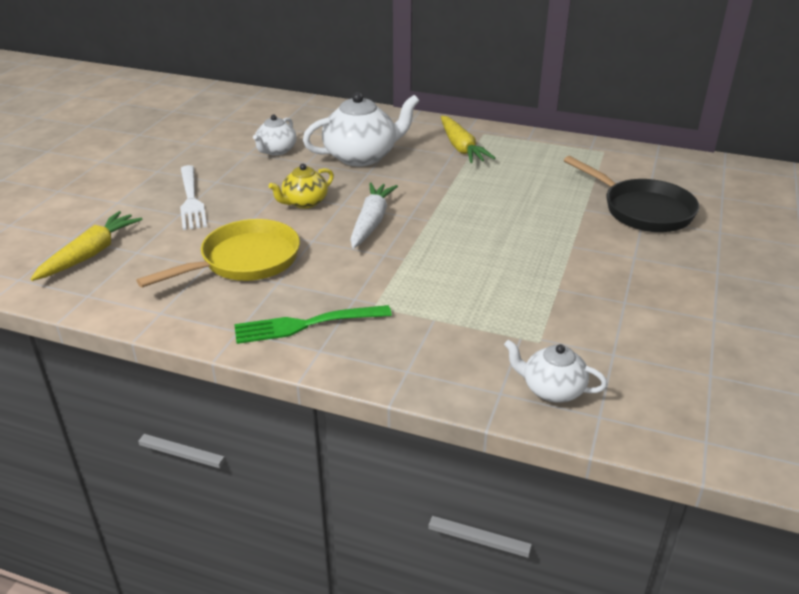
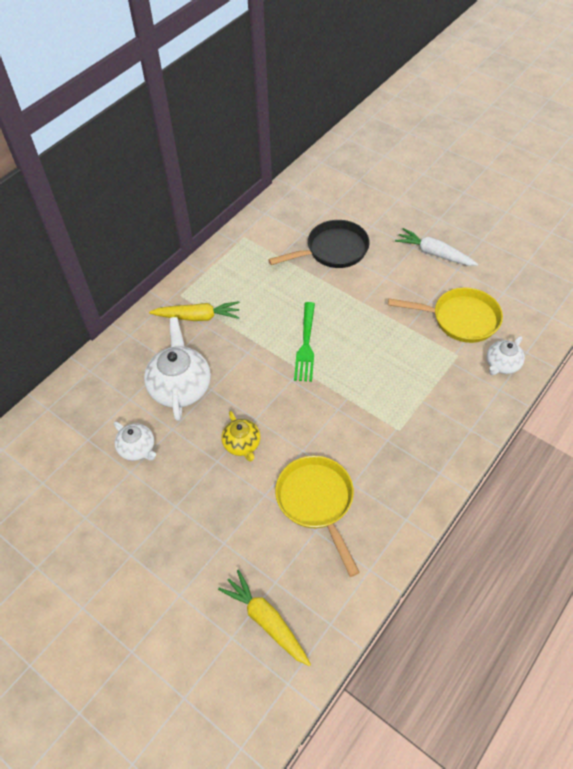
camera: 70 degrees left, 20 degrees up
white fork [180,165,207,230] -> none
green fork [234,305,392,344] -> green fork moved to [294,302,315,382]
white carrot [350,182,398,249] -> white carrot moved to [395,228,478,266]
none -> yellow pan [388,287,503,343]

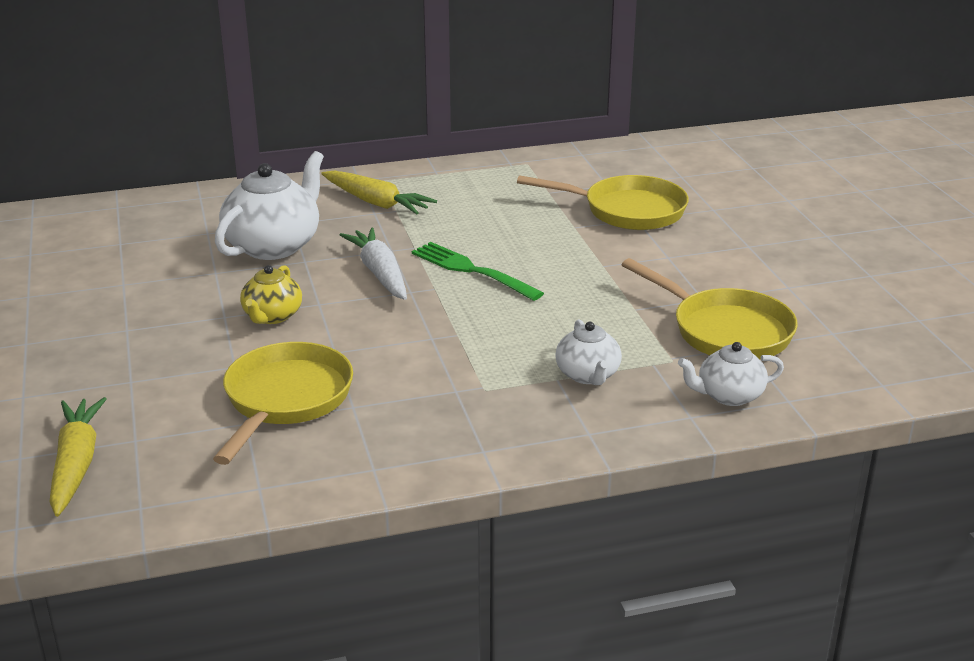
camera: 35 degrees right, 25 degrees down
white teapot [114,421,156,461] -> white teapot moved to [555,320,622,385]
black pan [268,220,370,268] -> yellow pan [517,175,689,230]
green fork [294,302,315,382] -> green fork turned 90 degrees clockwise [412,242,544,301]
white carrot [395,228,478,266] -> white carrot moved to [340,227,407,300]

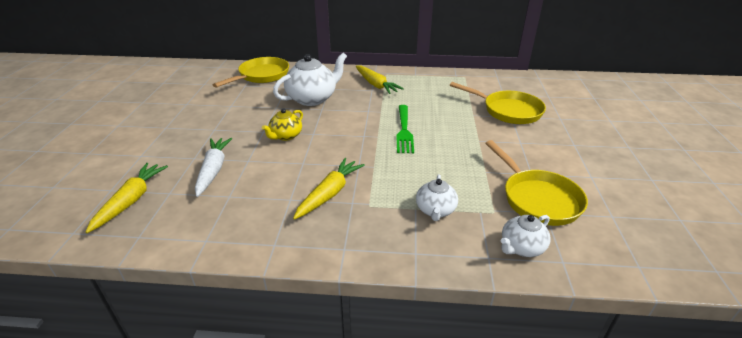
camera: 20 degrees right, 5 degrees up
yellow pan [213,342,353,465] -> yellow pan moved to [212,57,289,88]
white carrot [340,227,407,300] -> white carrot moved to [195,138,233,197]
green fork [412,242,544,301] -> green fork turned 150 degrees counterclockwise [396,105,414,153]
white teapot [678,342,784,406] -> white teapot turned 45 degrees counterclockwise [501,215,551,257]
none -> yellow carrot [293,158,365,220]

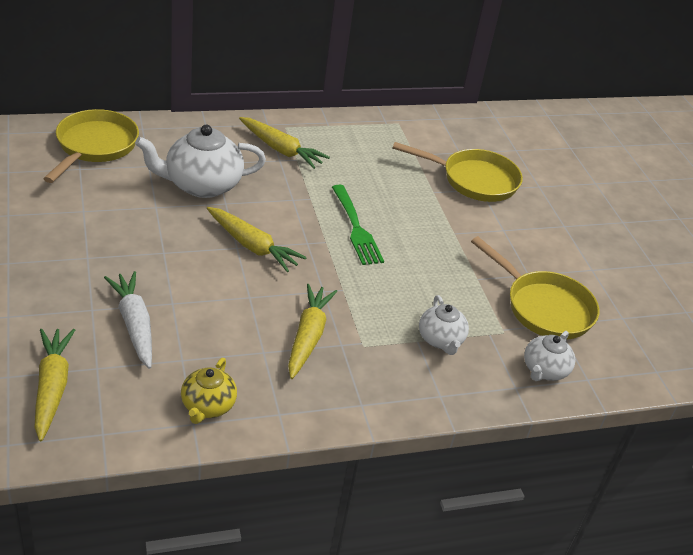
camera: 25 degrees left, 5 degrees up
yellow teapot [262,108,303,141] -> yellow teapot moved to [181,358,237,424]
white teapot [273,53,347,106] -> white teapot turned 135 degrees counterclockwise [135,125,266,198]
none -> yellow carrot [207,207,307,272]

